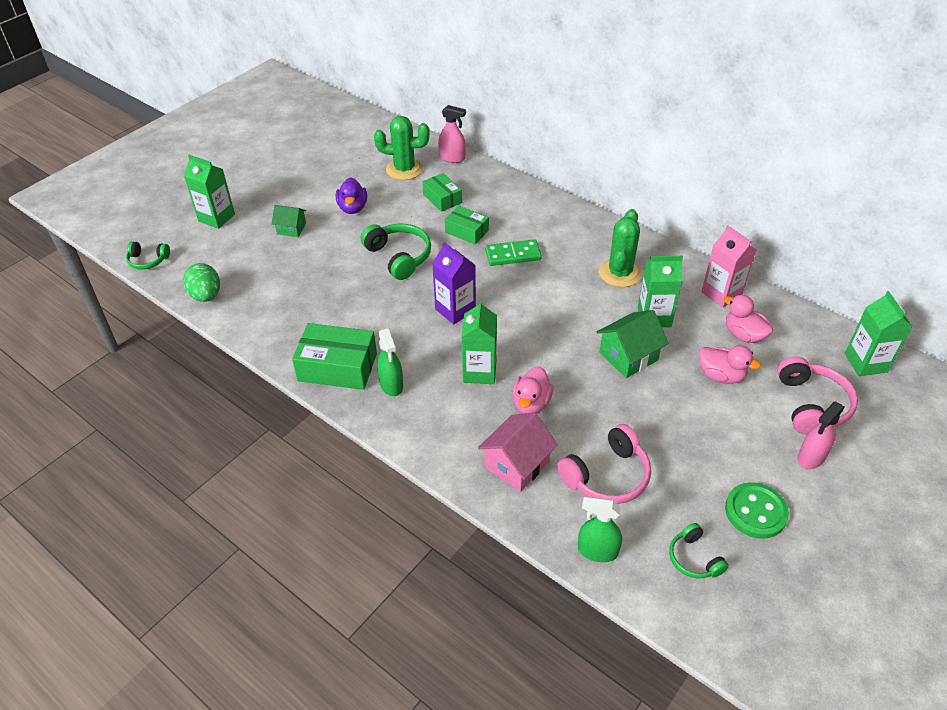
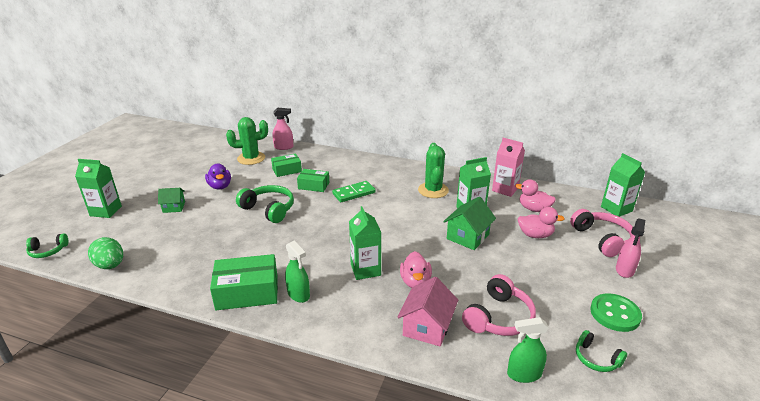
camera: 20 degrees left, 15 degrees down
green box [422,173,462,212] -> green box turned 60 degrees counterclockwise [271,153,302,177]
purple carton [432,242,476,324] -> none

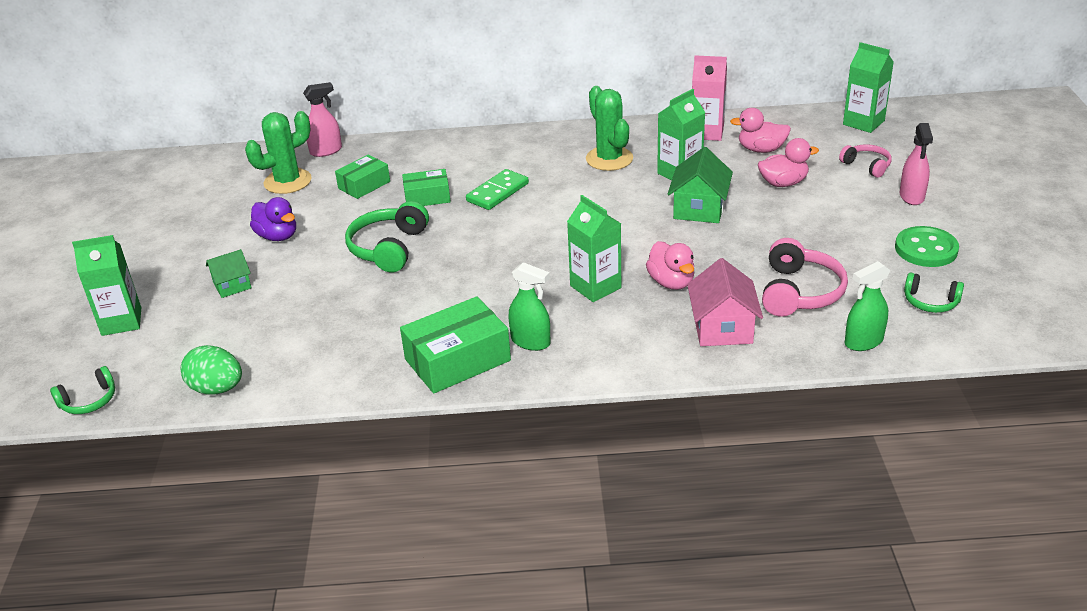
camera: 20 degrees left, 5 degrees up
green headphones [236,185,294,223] -> green headphones turned 90 degrees counterclockwise [345,201,429,272]
pink headphones [570,209,633,257] -> pink headphones [839,144,892,178], size x0.59

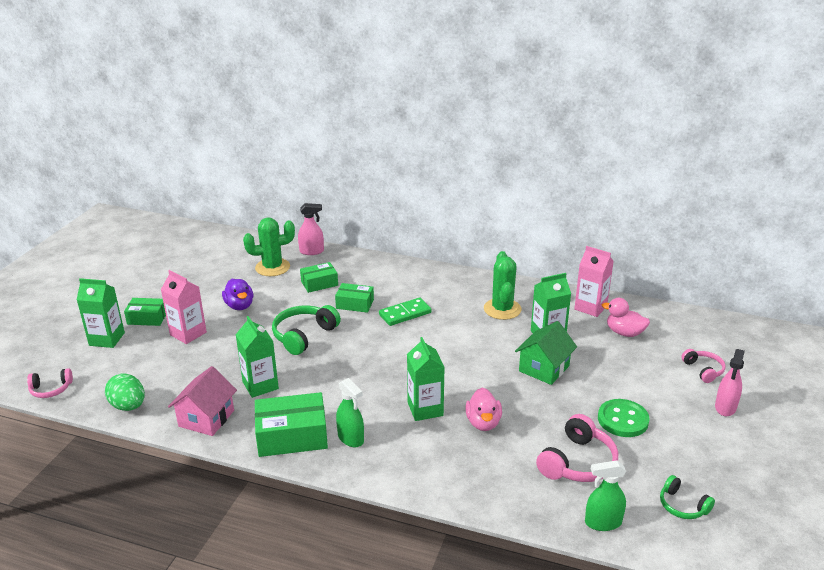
camera: 20 degrees right, 5 degrees down
green headphones [50,366,115,414] -> pink headphones [27,368,73,398]
green house [206,249,251,298] -> pink carton [161,270,207,344]
pink house [687,258,763,346] -> pink house moved to [168,366,237,436]
pink duck [758,138,819,187] -> none
green carton [843,42,894,133] -> green carton moved to [235,316,279,398]
green button [895,226,959,267] -> green button moved to [598,399,650,437]
none -> green box [124,298,166,326]

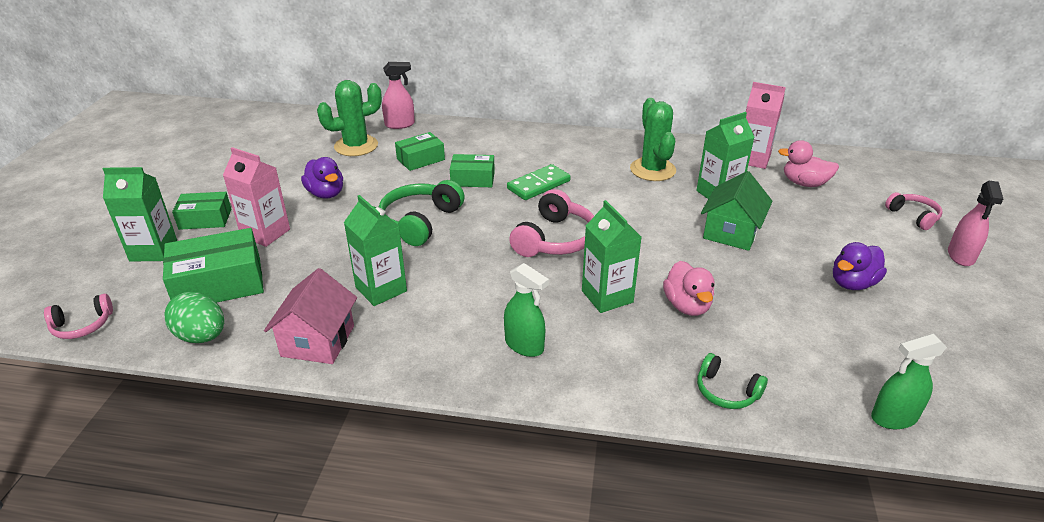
camera: 10 degrees left, 5 degrees up
green box [255,392,328,457] -> green box moved to [163,228,264,303]
pink headphones [536,414,618,482] -> pink headphones moved to [509,189,594,257]
green button [598,399,650,437] -> purple duck [833,242,887,290]
green headphones [660,475,715,519] -> green headphones moved to [697,353,768,409]

